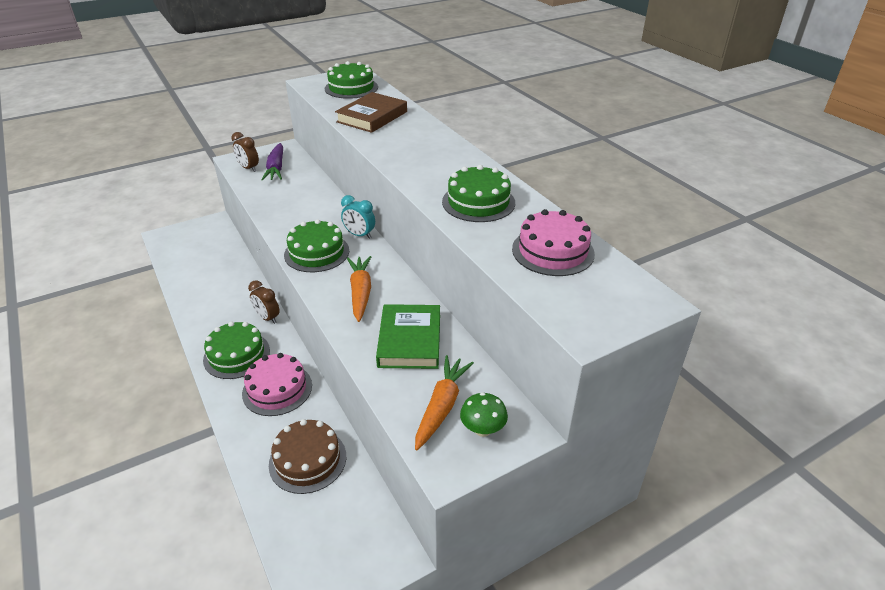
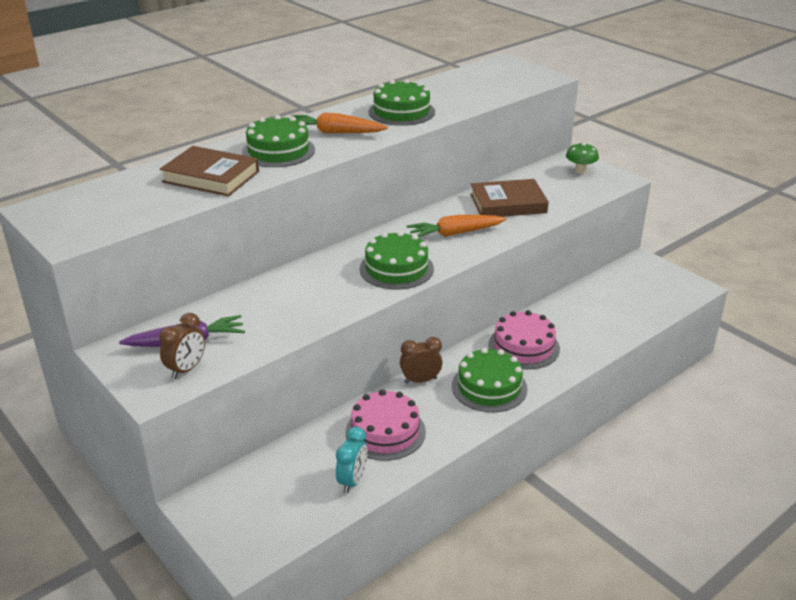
camera: 100 degrees left, 5 degrees down
brown clock [248,280,280,324] -> brown clock turned 135 degrees counterclockwise [400,337,442,384]
brown cake [269,419,346,494] -> none
green cake [325,61,378,99] -> green cake moved to [242,115,315,167]
turquoise clock [341,195,375,239] -> turquoise clock moved to [336,427,368,493]
green book [376,304,440,369] -> brown book [470,179,549,217]
orange carrot [415,355,474,450] -> orange carrot moved to [291,112,388,133]
pink cake [512,209,595,276] -> pink cake moved to [345,389,426,461]

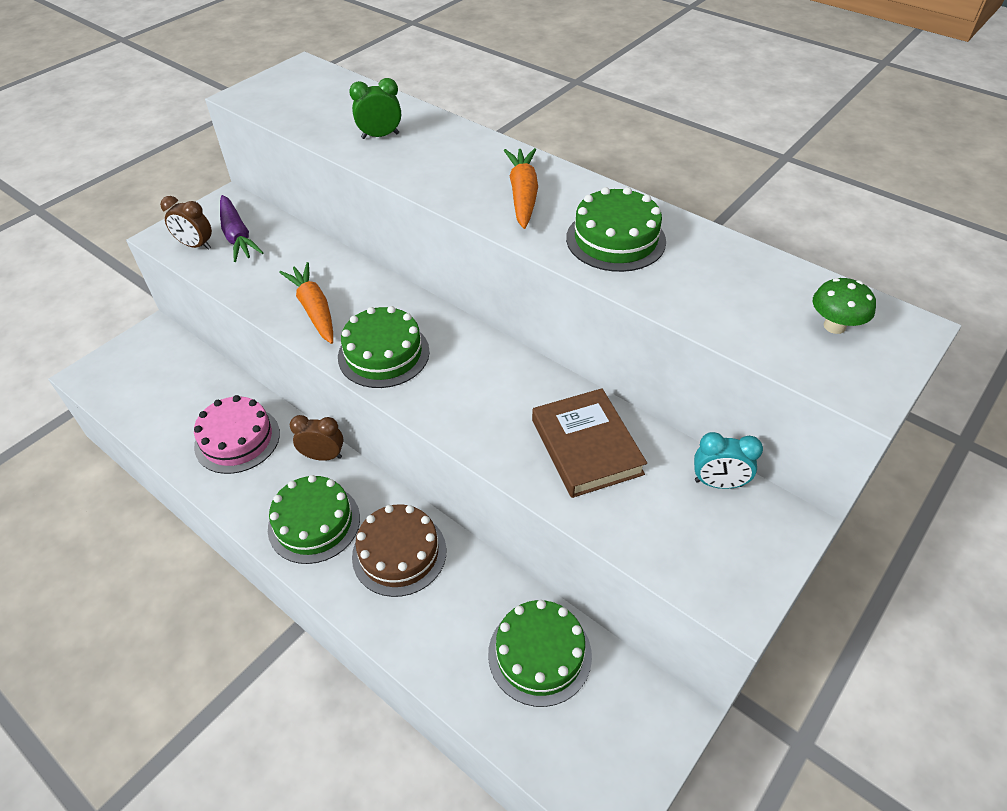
camera: 80 degrees right, 15 degrees up
brown book [160,146,259,196] -> green clock [349,78,401,139]
green cake [242,115,315,167] -> green cake moved to [488,600,592,707]
turquoise clock [336,427,368,493] -> turquoise clock moved to [694,432,763,489]
brown clock [400,337,442,384] -> brown clock turned 60 degrees counterclockwise [290,415,344,461]
orange carrot [407,215,507,238] -> orange carrot moved to [279,262,333,344]
pink cake [488,310,560,369] -> brown cake [352,504,446,597]
green mushroom [566,143,599,174] -> green mushroom moved to [813,278,876,334]

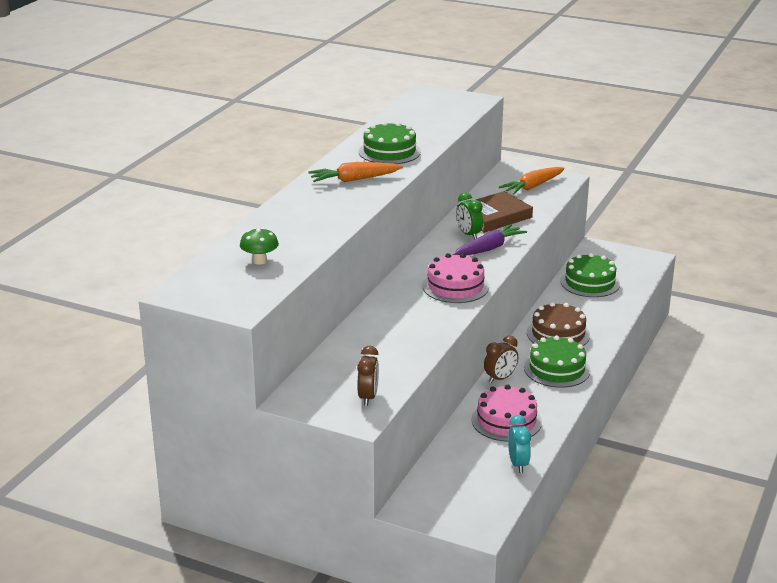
camera: 105 degrees left, 20 degrees down
purple carrot [220,195,264,262] -> purple carrot moved to [453,224,527,255]
orange carrot [279,262,333,344] -> orange carrot moved to [499,167,565,195]
brown clock [290,415,344,461] -> brown clock turned 120 degrees counterclockwise [484,336,518,383]
green cake [338,306,430,388] -> pink cake [422,253,489,303]
green clock [349,78,401,139] -> green clock moved to [457,192,483,240]
turquoise clock [694,432,763,489] -> turquoise clock moved to [508,415,531,473]
green mushroom [813,278,876,334] -> green mushroom moved to [240,228,279,265]

